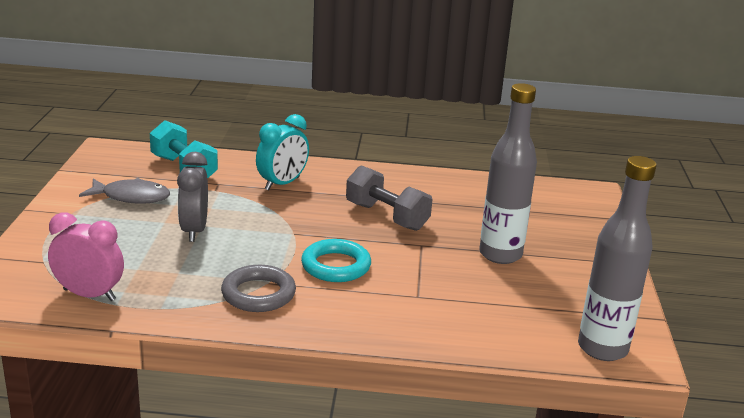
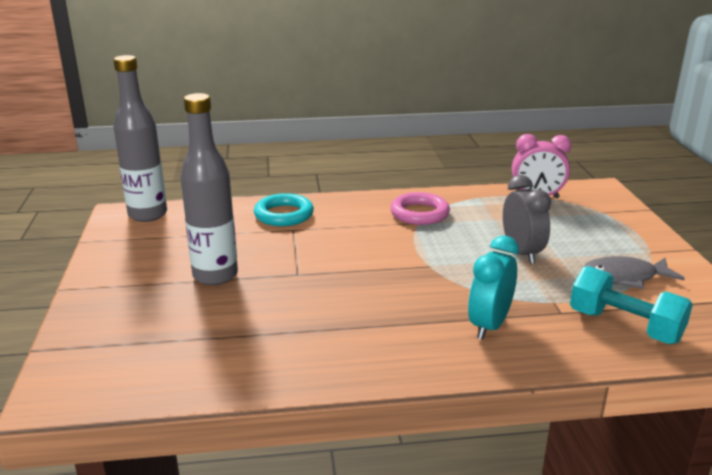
camera: 170 degrees right, 0 degrees up
grey ring [221,265,296,312] -> pink ring [390,192,450,225]
turquoise ring [301,239,371,282] -> turquoise ring moved to [254,193,314,226]
grey dumbbell [346,165,433,231] -> none

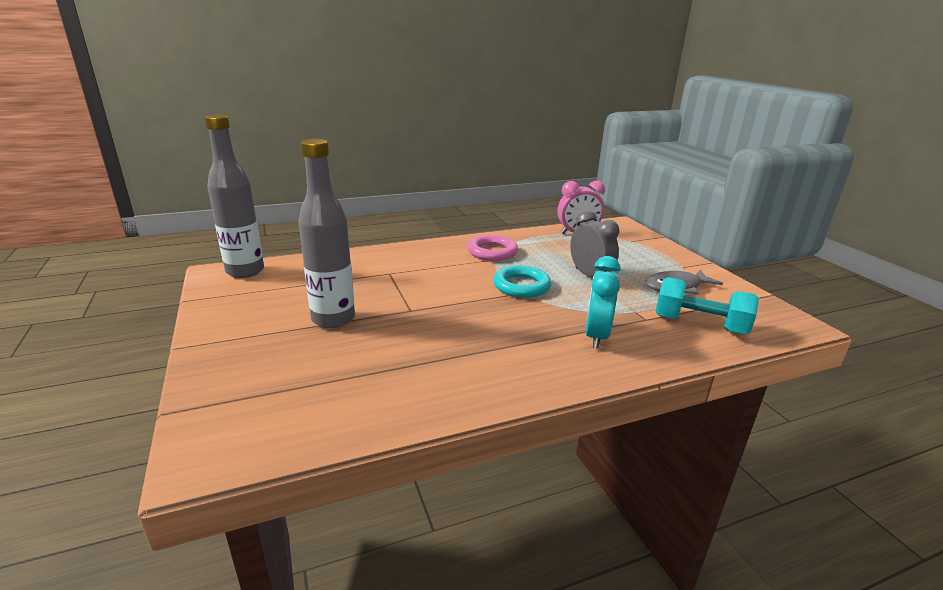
camera: 15 degrees left, 0 degrees up
turquoise ring [254,193,314,226] -> turquoise ring moved to [493,265,551,298]

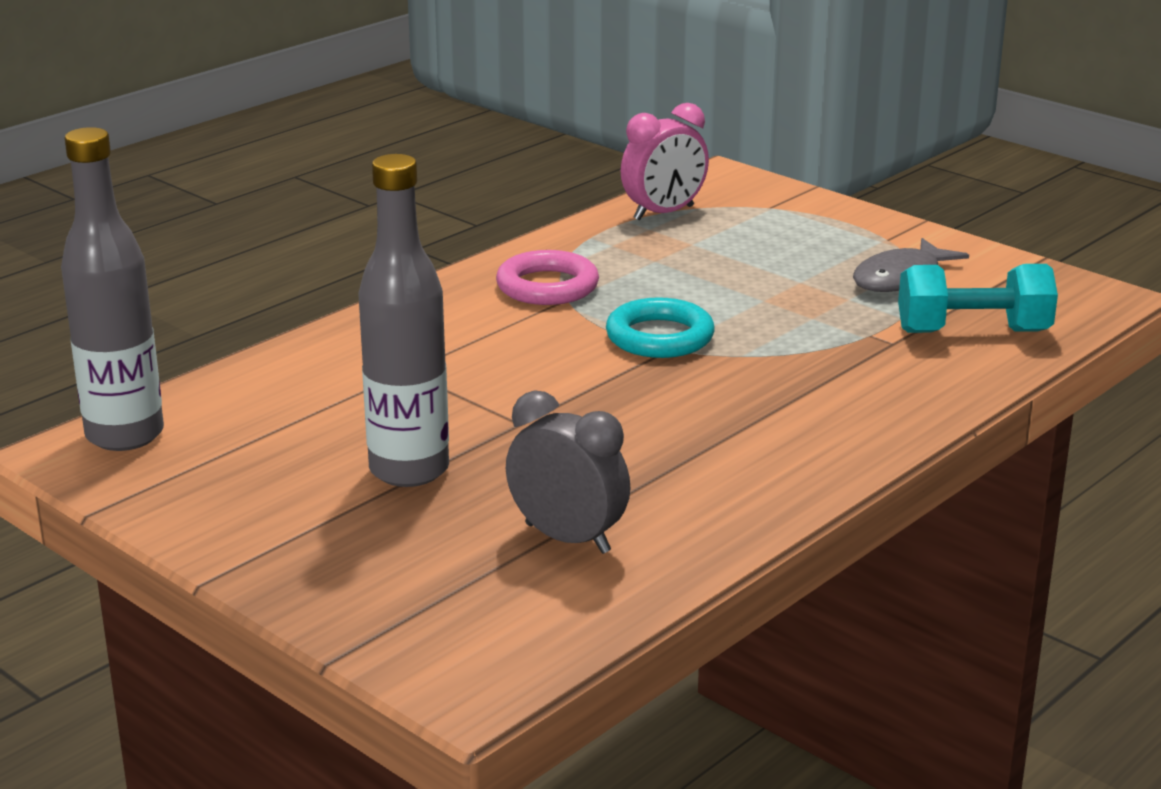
camera: 25 degrees left, 0 degrees up
grey clock [570,210,619,277] -> grey clock moved to [506,390,630,554]
turquoise clock [585,256,621,349] -> none

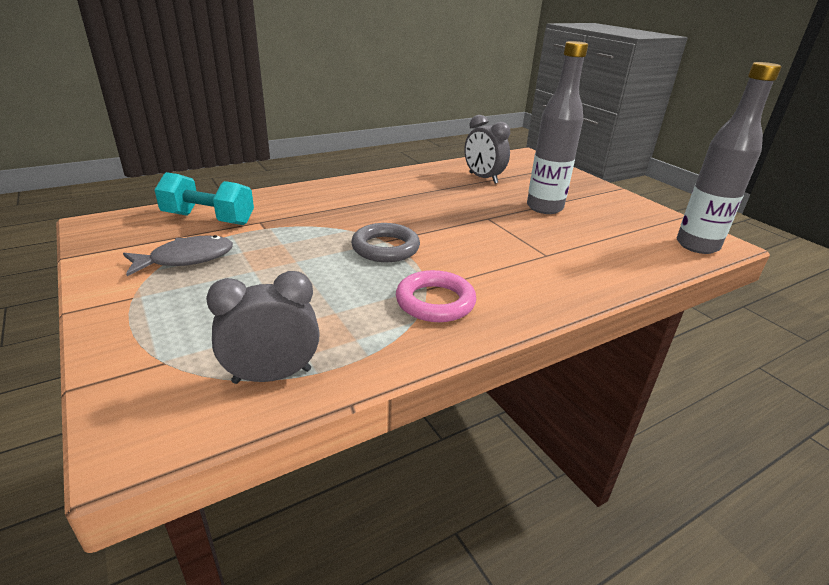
camera: 165 degrees left, 5 degrees up
turquoise ring [606,297,715,358] -> grey ring [351,223,420,262]
pink clock [621,103,709,220] -> grey clock [206,271,320,384]

